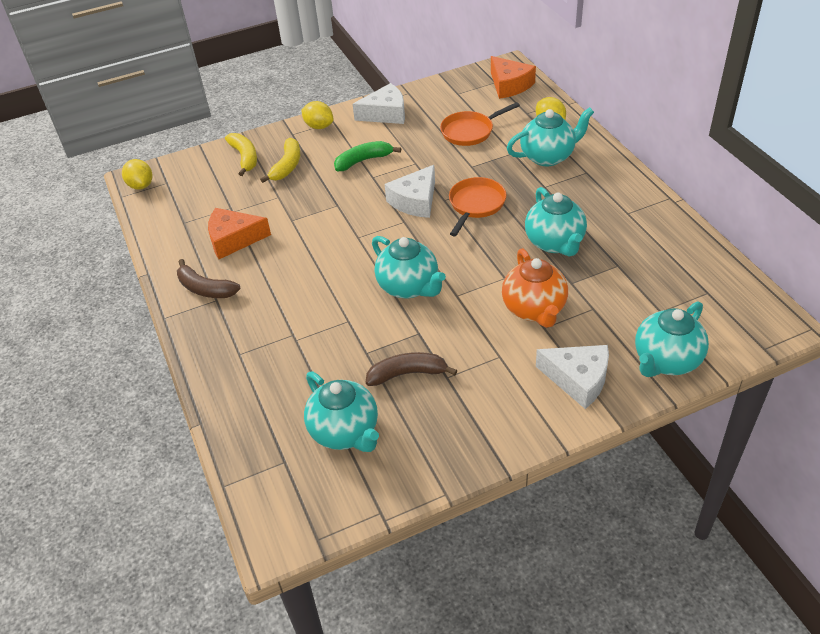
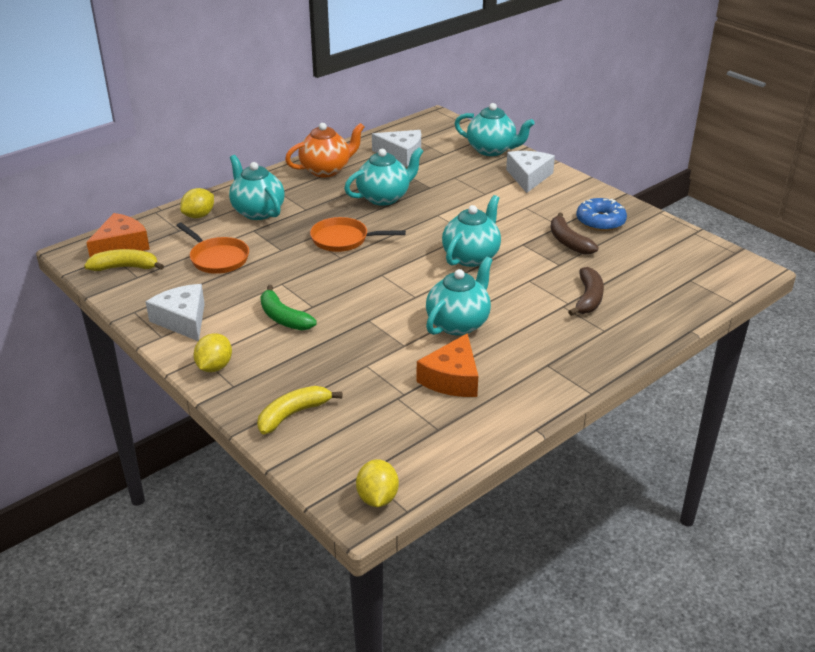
camera: 110 degrees left, 10 degrees down
yellow lemon [122,159,152,190] -> yellow lemon turned 45 degrees counterclockwise [356,459,399,507]
brown banana [177,259,241,298] -> brown banana moved to [568,267,604,316]
orange cheese [208,208,271,259] -> orange cheese turned 45 degrees clockwise [417,333,478,397]
yellow banana [260,138,300,183] -> yellow banana moved to [84,249,164,271]
turquoise teapot [304,371,379,452] -> turquoise teapot moved to [426,256,493,336]
white cheese [384,165,435,218] -> white cheese moved to [372,130,421,167]
orange teapot [502,248,568,328] -> orange teapot moved to [285,123,364,177]
none -> blue donut [576,198,627,231]

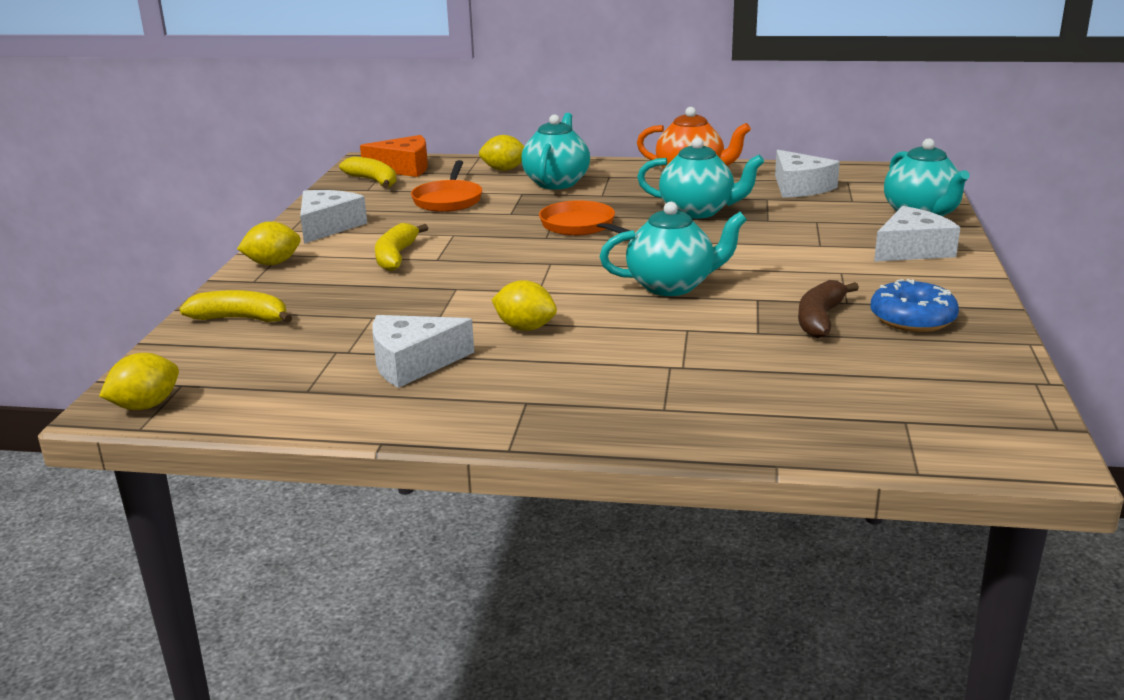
camera: 50 degrees right, 10 degrees down
green banana [260,285,317,331] -> yellow banana [375,223,428,271]
orange cheese [417,333,478,397] -> white cheese [372,315,474,388]
turquoise teapot [426,256,493,336] -> yellow lemon [491,280,557,331]
brown banana [568,267,604,316] -> none

